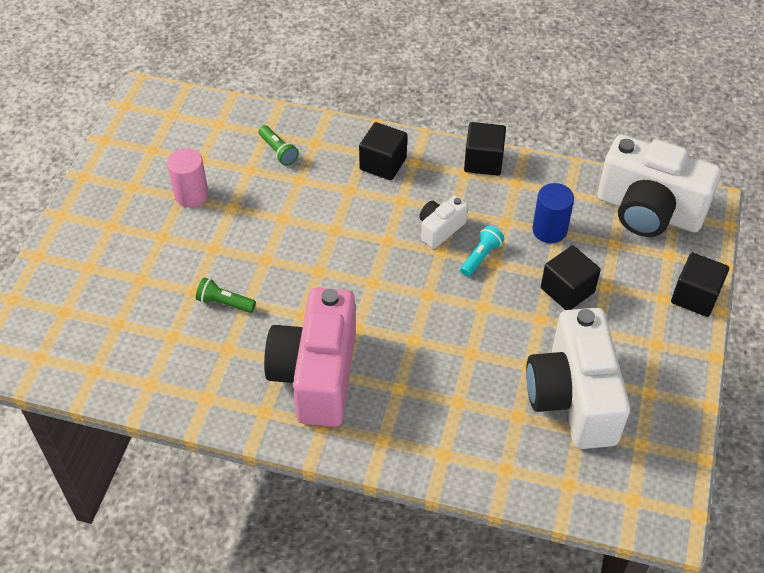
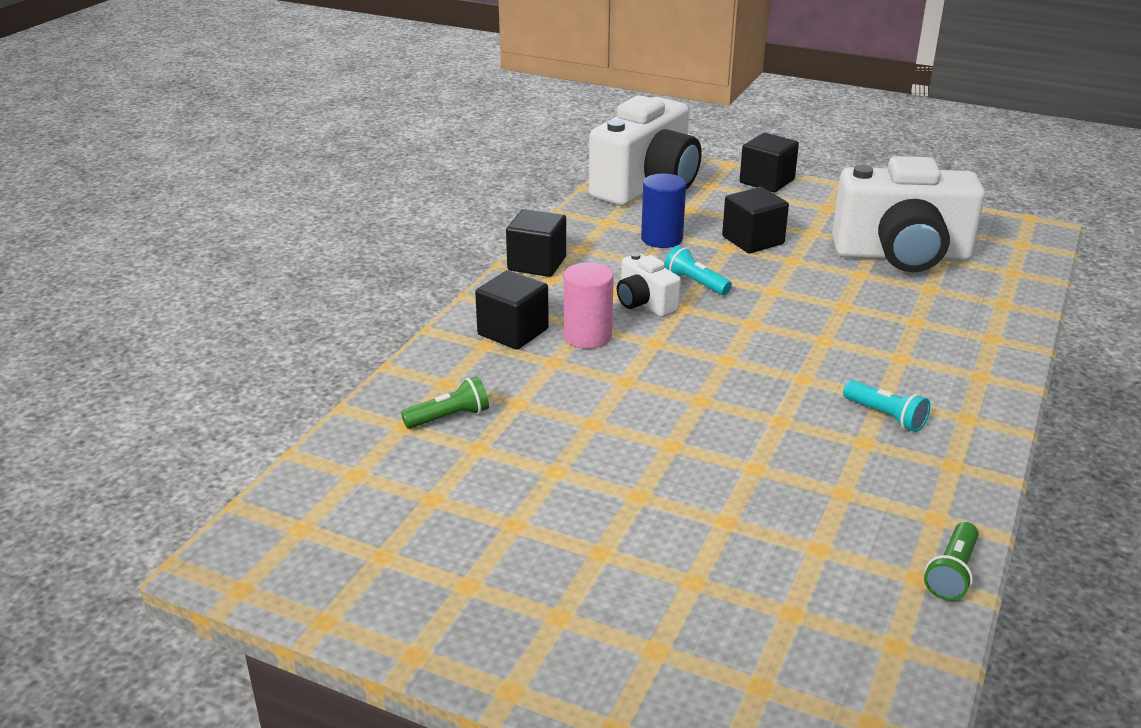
camera: 80 degrees left, 20 degrees down
pink cylinder [167,148,208,208] -> pink cylinder moved to [564,262,614,349]
green flashlight [196,277,256,313] -> green flashlight moved to [924,522,979,601]
pink camera [264,288,356,427] -> turquoise flashlight [843,380,930,432]

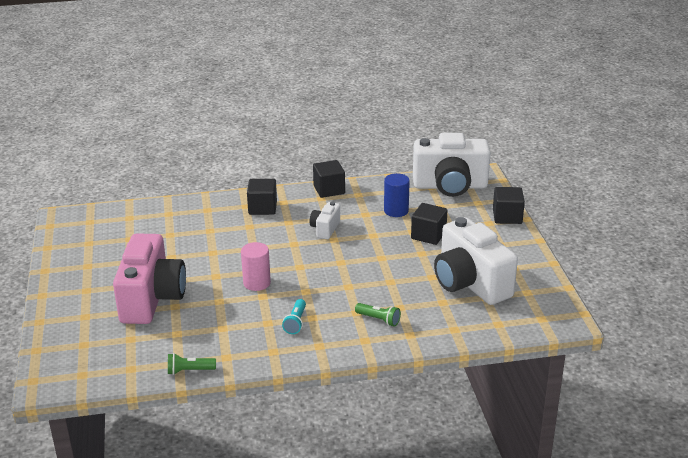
camera: 55 degrees right, 0 degrees up
green flashlight [401,376,489,429] -> green flashlight moved to [355,303,401,327]
pink cylinder [564,262,614,349] -> pink cylinder moved to [241,242,271,291]
turquoise flashlight [664,245,732,295] -> none
none -> pink camera [113,233,186,324]

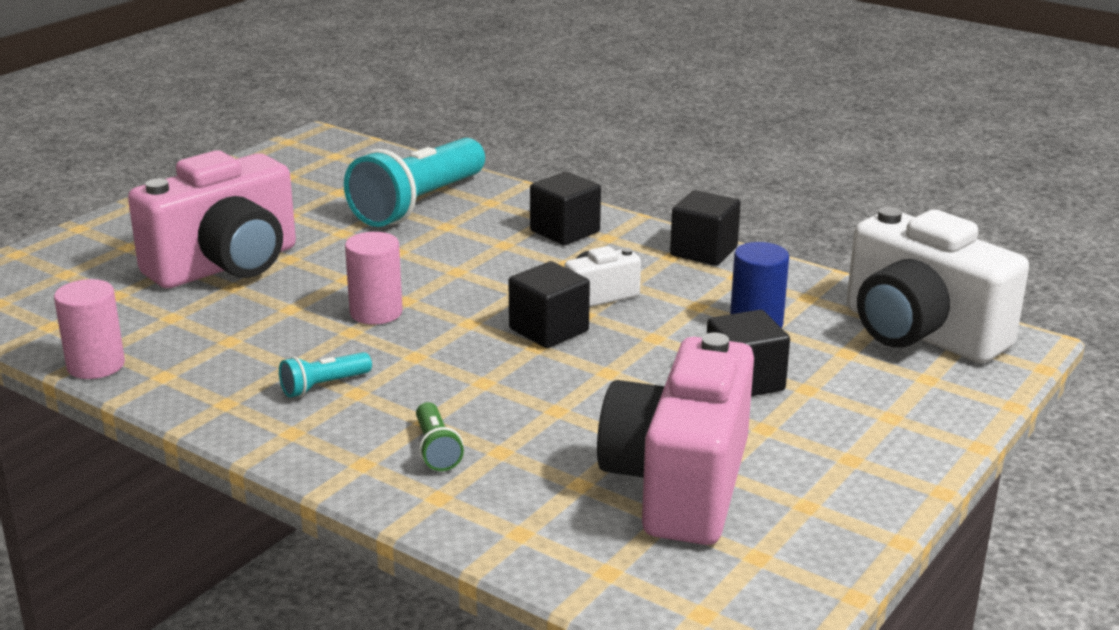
camera: 45 degrees right, 5 degrees down
green flashlight [168,353,216,375] -> pink cylinder [54,279,125,379]
white camera [434,217,518,305] -> pink camera [597,332,754,545]
black cube [493,187,525,224] -> black cube moved to [508,261,590,348]
none -> turquoise flashlight [344,138,485,227]

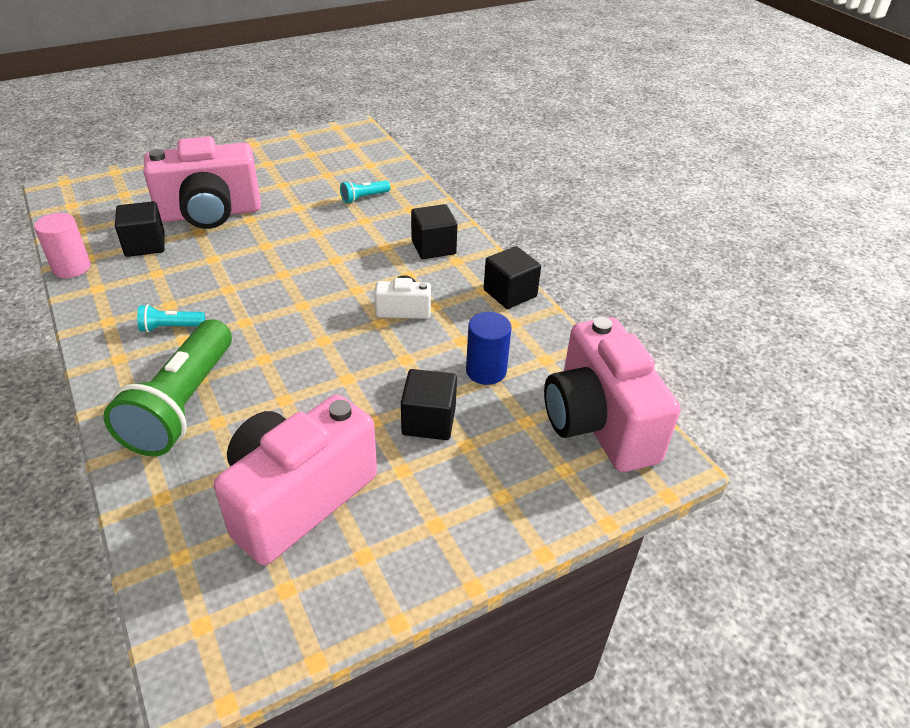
camera: 25 degrees right, 15 degrees up
turquoise flashlight [344,138,485,227] -> turquoise flashlight [340,180,390,203], size x0.43
pink cylinder [345,232,403,325] -> none
green flashlight [416,402,464,471] -> green flashlight [103,319,232,456], size x2.35
black cube [508,261,590,348] -> black cube moved to [115,201,165,257]
white camera [847,207,1029,363] -> pink camera [544,317,680,472]

